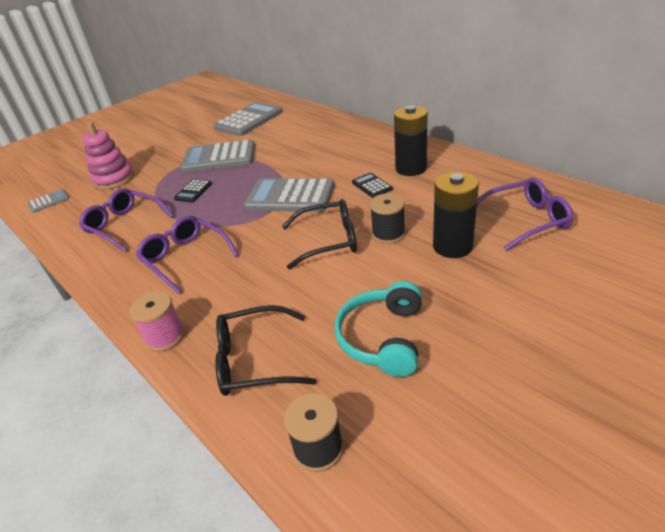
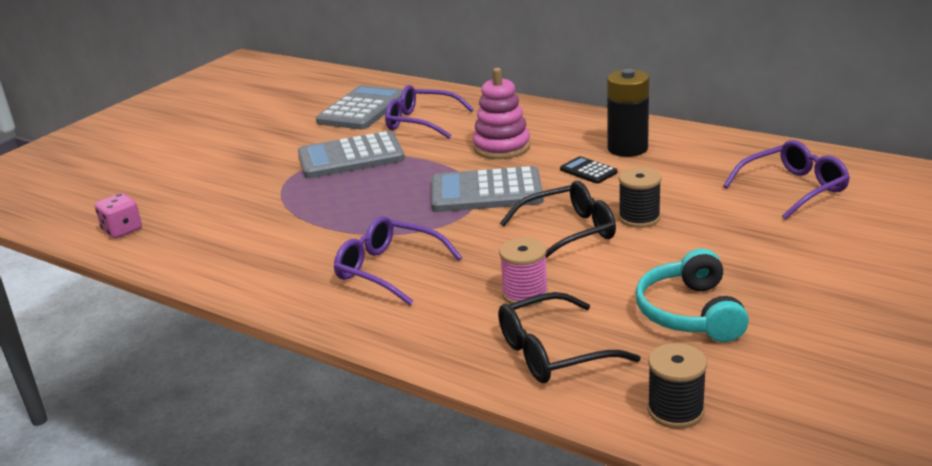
camera: 15 degrees left, 10 degrees down
grey calculator [28,189,69,213] -> pink dice [95,193,142,238]
purple glasses [79,188,174,252] -> purple glasses moved to [385,85,474,139]
pink stacking toy [83,122,134,190] -> pink stacking toy moved to [473,68,530,159]
pink spool [130,291,185,352] -> pink spool moved to [499,238,548,307]
black calculator [174,179,212,203] -> none
black battery [433,171,479,258] -> none

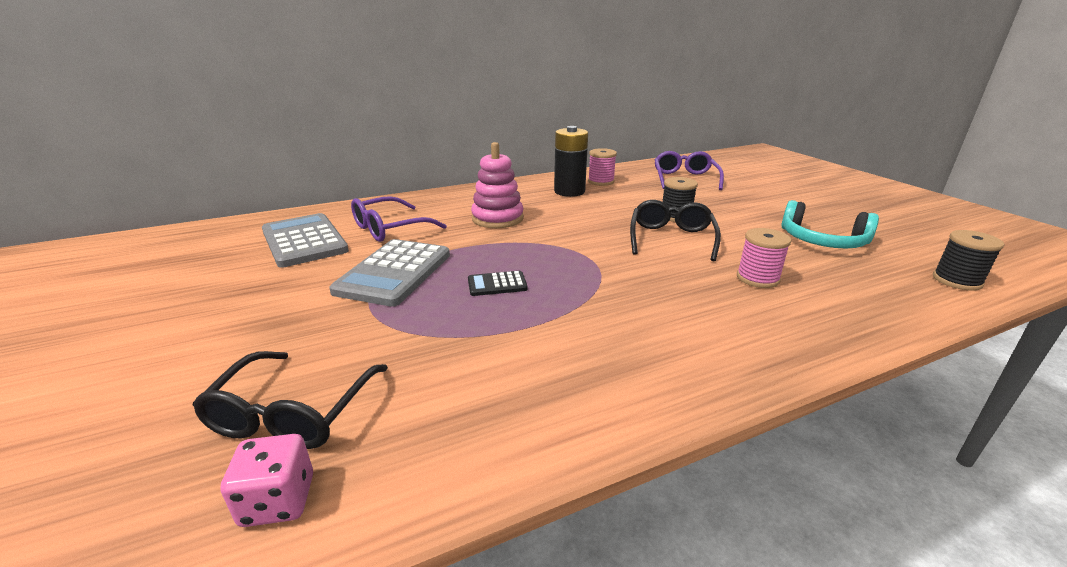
camera: 60 degrees left, 0 degrees up
purple glasses [334,216,462,305] -> none
grey calculator [431,166,544,212] -> none
black glasses [498,292,641,383] -> black glasses moved to [192,351,388,449]
black calculator [560,156,618,184] -> black calculator moved to [468,271,528,296]
none -> pink spool [588,148,617,186]

